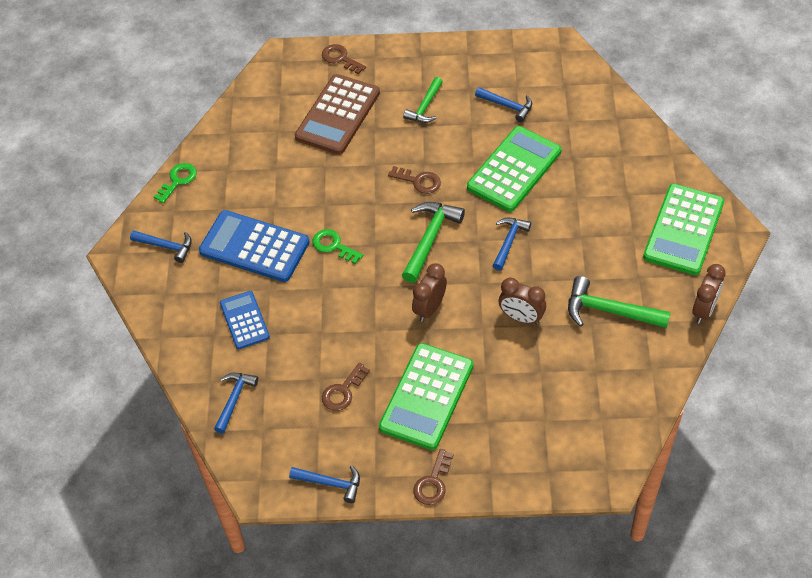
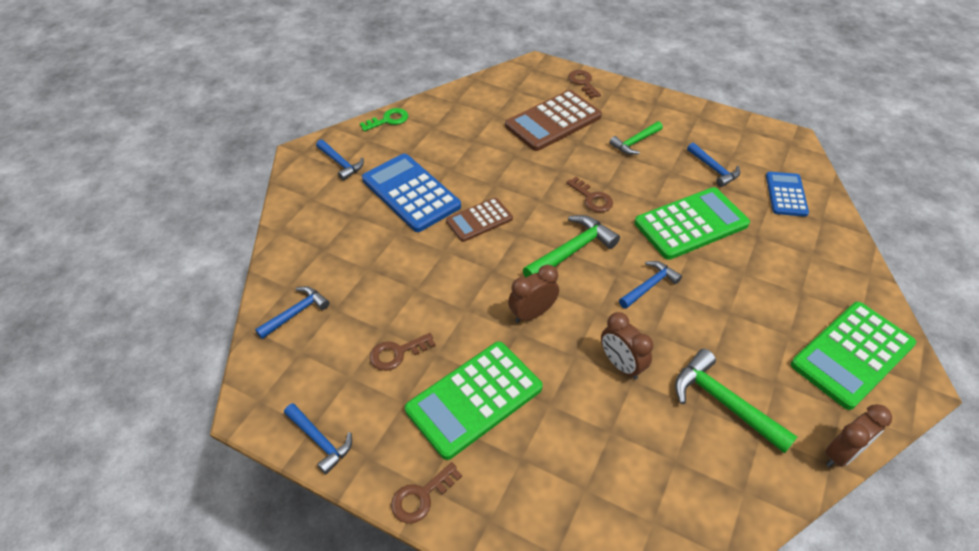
camera: 25 degrees right, 5 degrees down
blue calculator [220,291,270,349] -> blue calculator moved to [766,172,809,217]
green key [312,229,363,264] -> brown calculator [446,198,513,242]

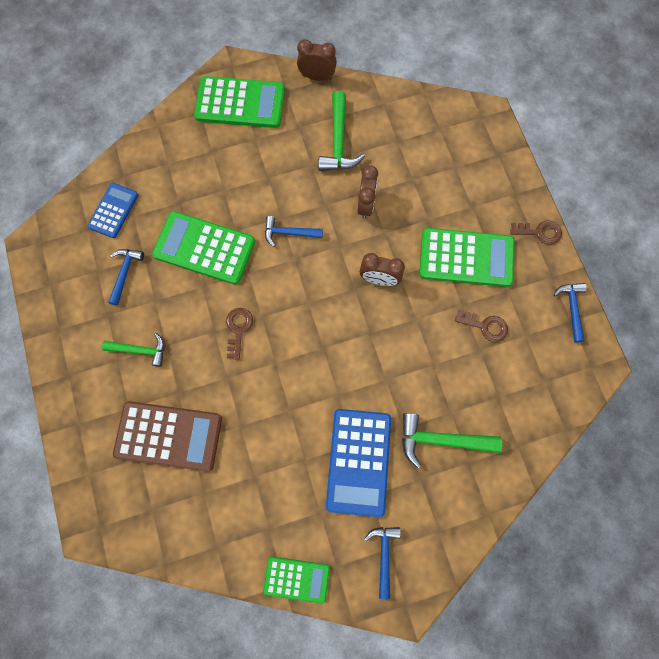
camera: 135 degrees left, 25 degrees up
blue hammer [255,286,330,339] -> none
green key [360,108,408,131] -> green calculator [263,556,330,604]
brown calculator [446,198,513,242] -> none
green hammer [523,215,620,277] -> green hammer moved to [402,413,502,468]
brown key [568,70,601,98] -> none
blue calculator [766,172,809,217] -> blue calculator turned 150 degrees clockwise [87,183,138,238]

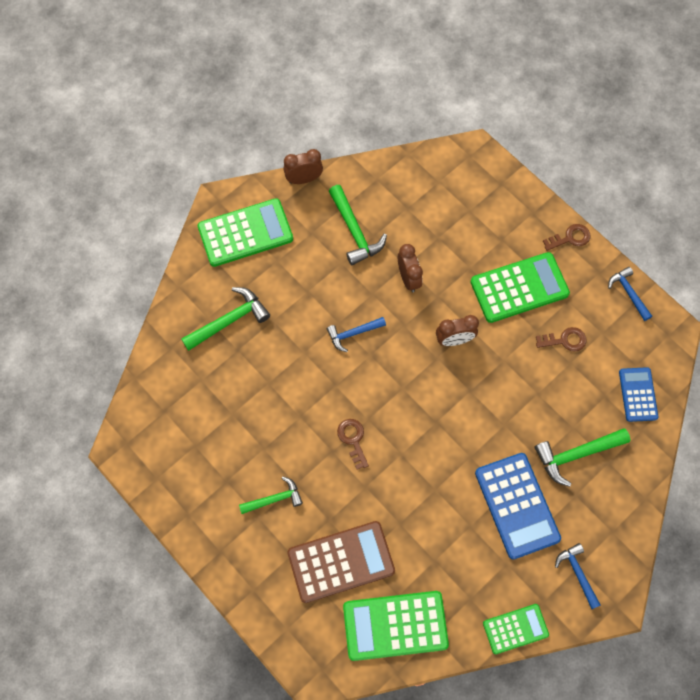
camera: 25 degrees left, 5 degrees down
blue calculator [87,183,138,238] -> blue calculator moved to [619,367,658,422]
blue hammer [108,249,144,306] -> none
green calculator [152,211,255,285] -> green calculator moved to [343,591,449,661]
none -> green hammer [181,287,270,351]

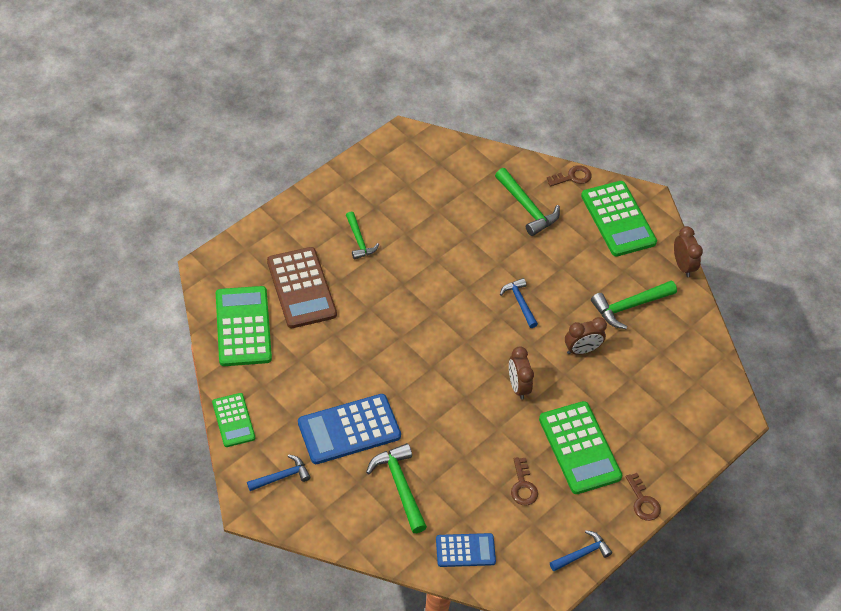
camera: 85 degrees right, 15 degrees down
brown key [337,419,369,469] -> brown key moved to [547,165,592,186]

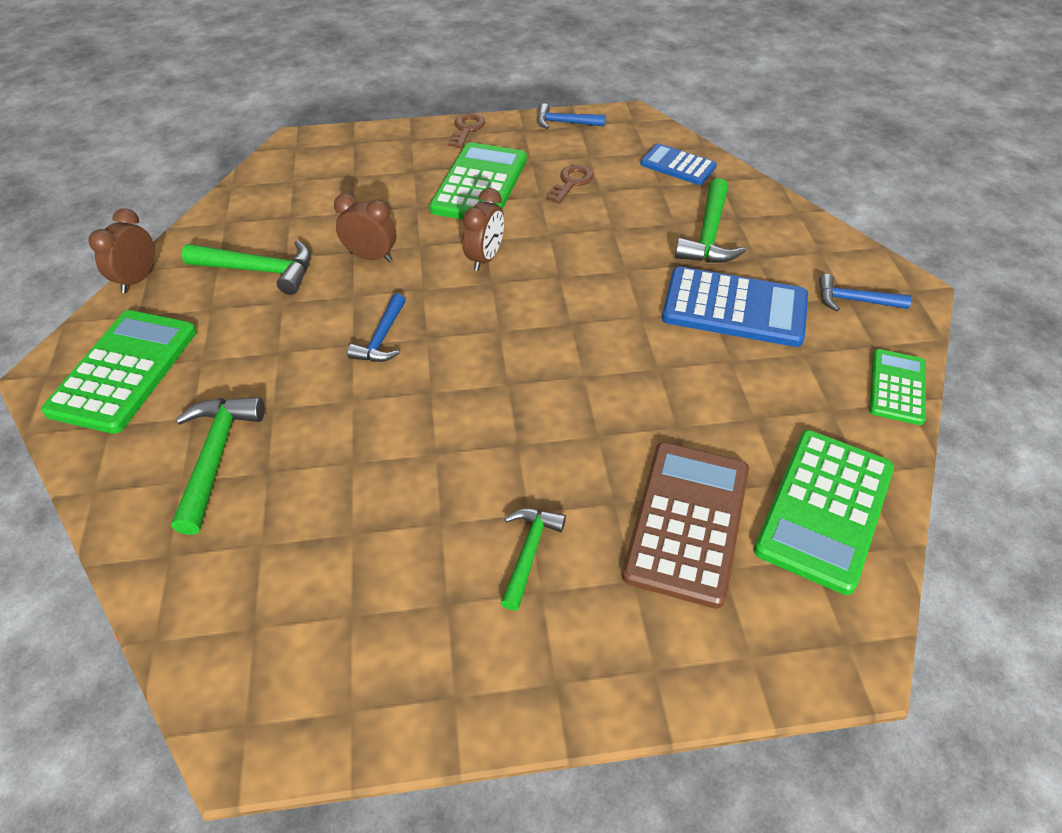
camera: 140 degrees left, 5 degrees down
brown key [547,165,592,186] -> none

